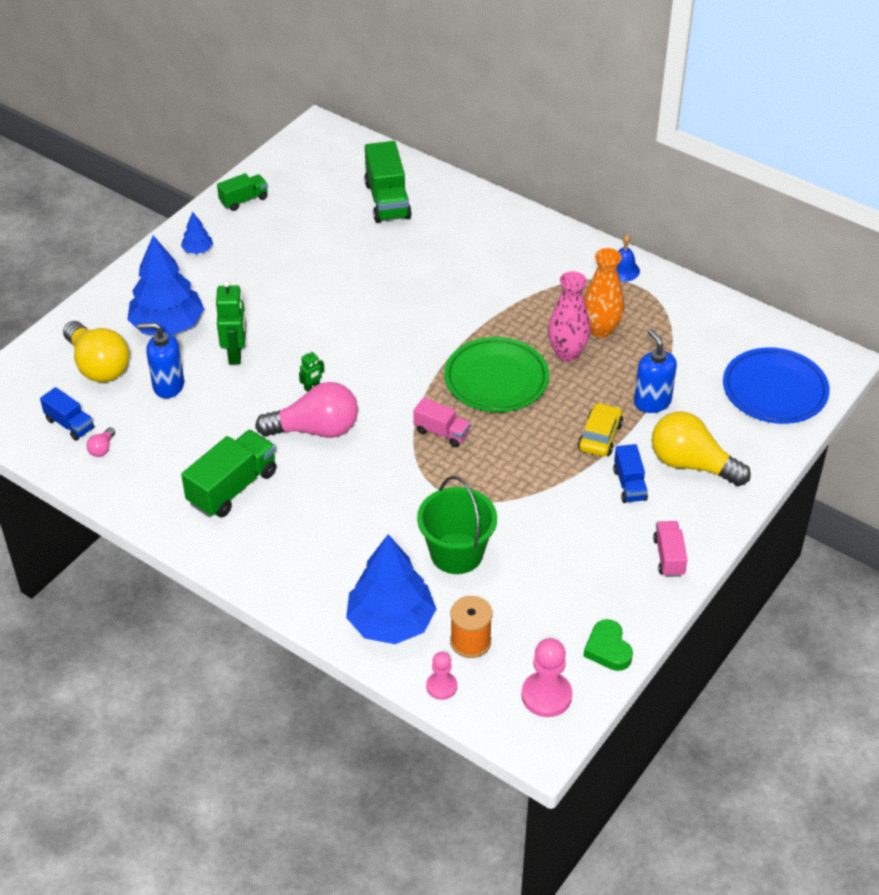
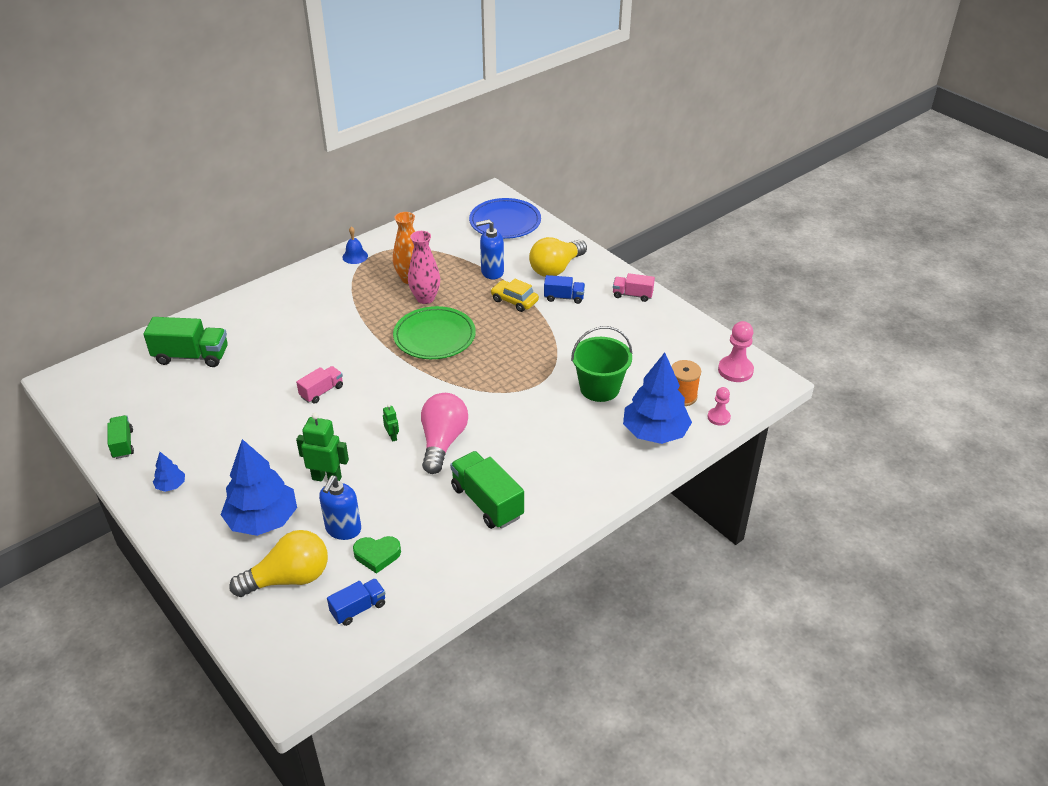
camera: 75 degrees left, 5 degrees down
pink light bulb [86,427,115,457] -> none
pink truck [413,398,471,447] -> pink truck moved to [296,366,343,404]
green heart [583,619,633,671] -> green heart moved to [353,536,401,574]

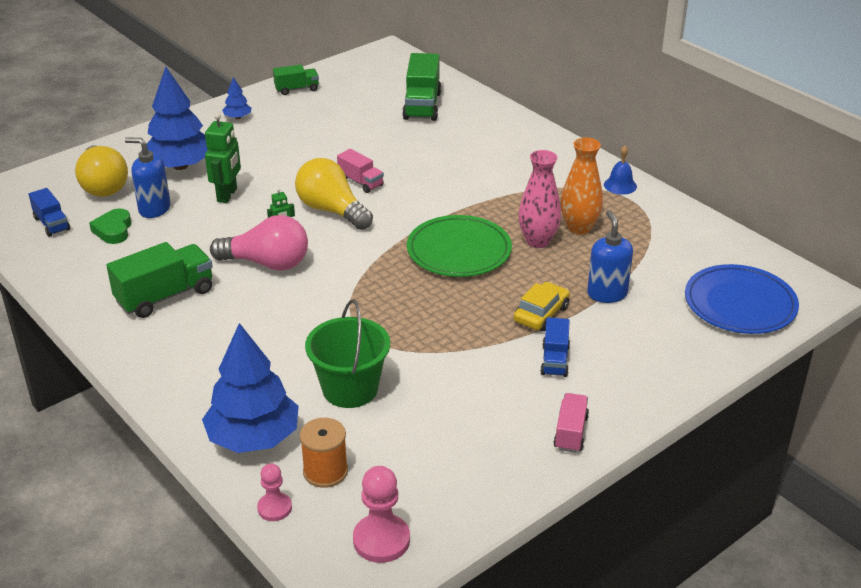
camera: 90 degrees right, 5 degrees down
yellow light bulb [529,237,587,277] -> yellow light bulb moved to [295,158,373,230]

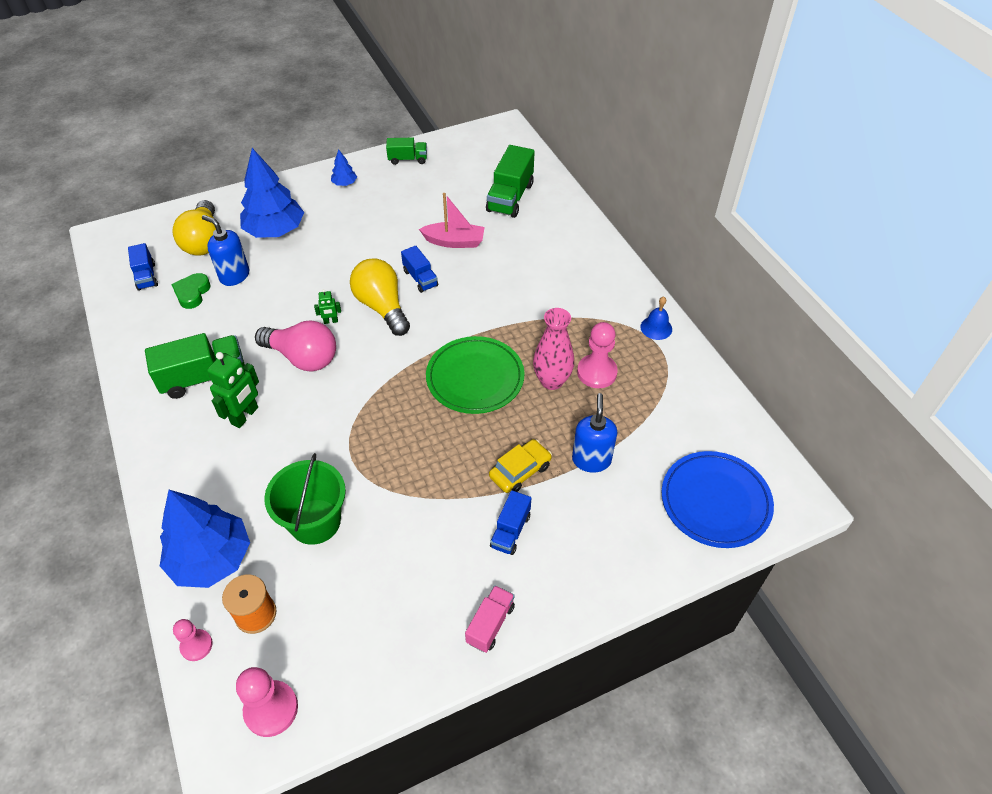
camera: 15 degrees right, 15 degrees up
green robot [205,113,241,203] -> green robot moved to [207,352,259,428]
pink truck [337,149,384,193] -> blue truck [401,246,438,293]
orange vase [561,138,603,235] -> pink pawn [577,322,618,388]
none -> pink boat [419,193,485,248]

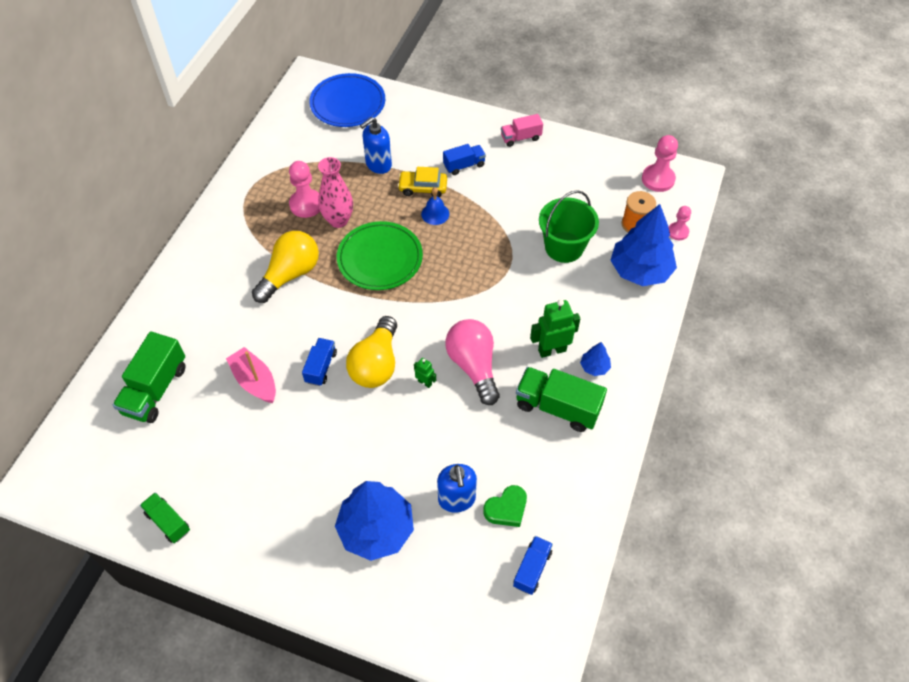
camera: 135 degrees left, 5 degrees up
yellow light bulb [172,200,216,255] -> yellow light bulb moved to [252,231,319,303]
blue tree [331,149,357,186] -> blue tree moved to [580,342,611,376]
green truck [486,145,535,218] -> green truck turned 135 degrees clockwise [113,331,186,423]
blue bell [640,296,672,340] -> blue bell moved to [421,187,449,225]

